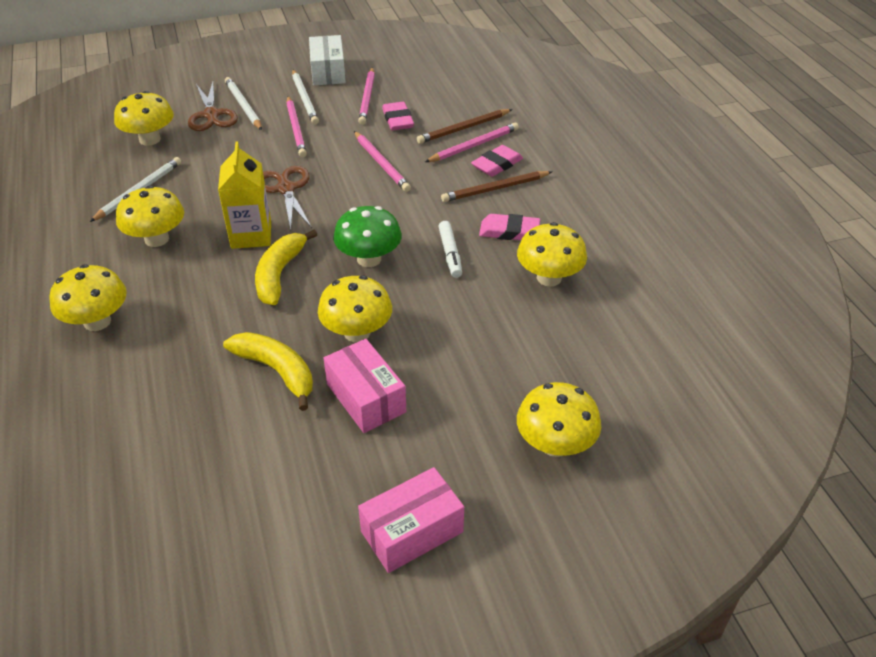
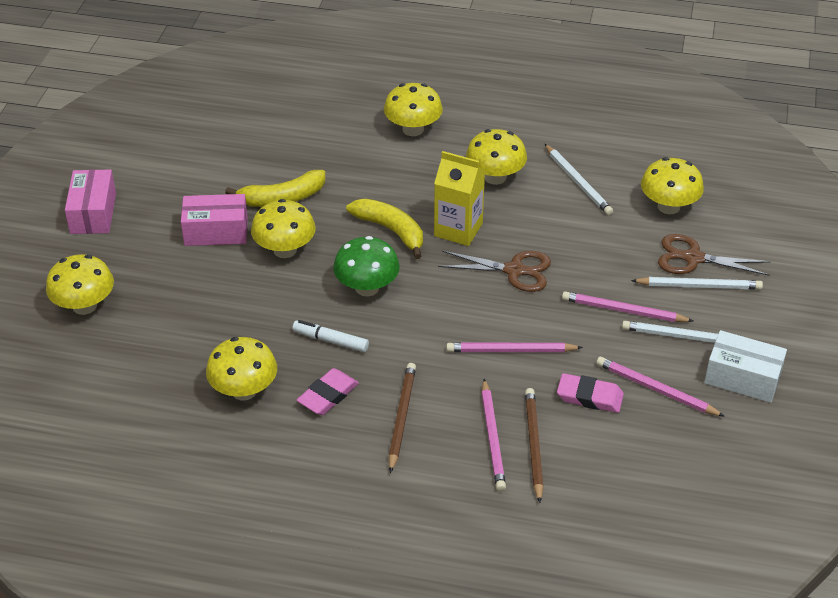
camera: 120 degrees right, 0 degrees up
pink eraser [471,145,523,177] -> none

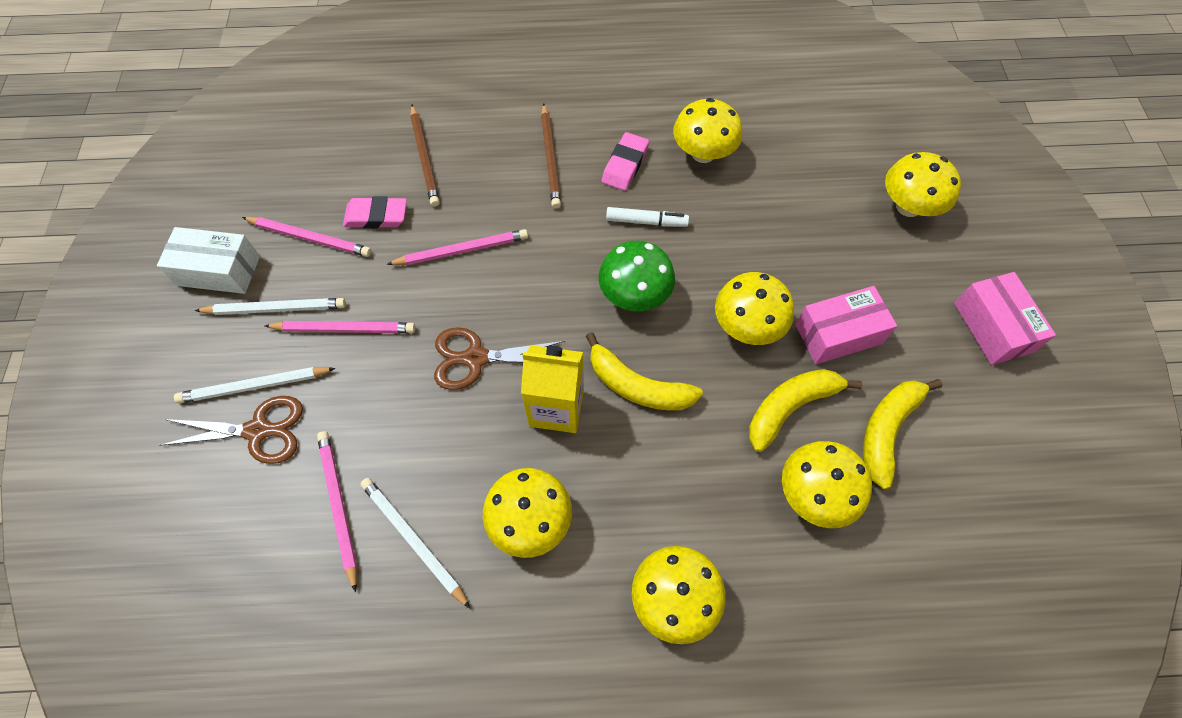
camera: 165 degrees right, 20 degrees up
pink pencil [482,379,506,491] -> pink pencil moved to [317,431,357,592]
yellow mushroom [641,157,704,214] -> yellow mushroom moved to [782,441,872,528]
none -> yellow banana [863,379,943,489]

